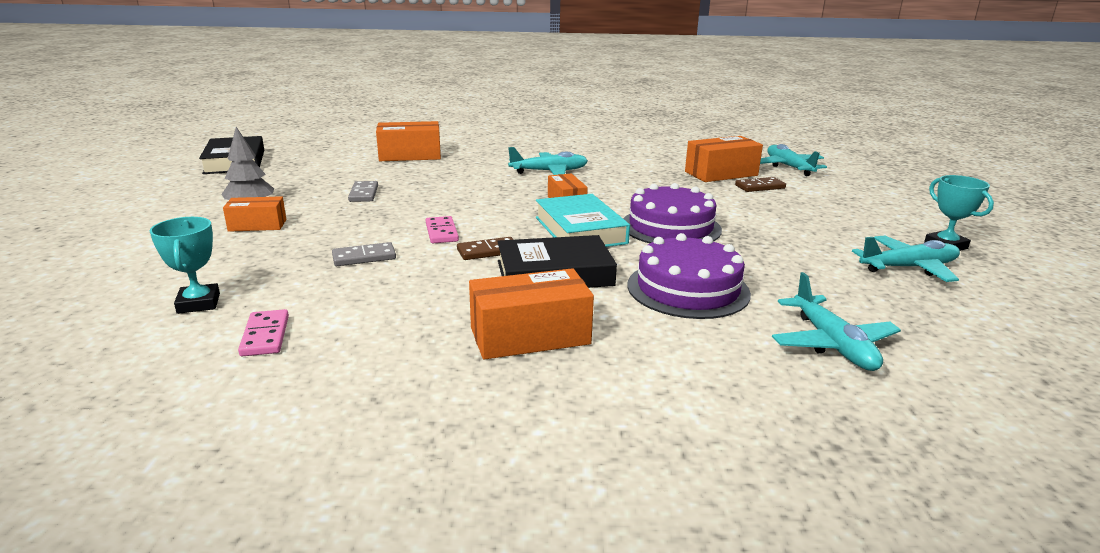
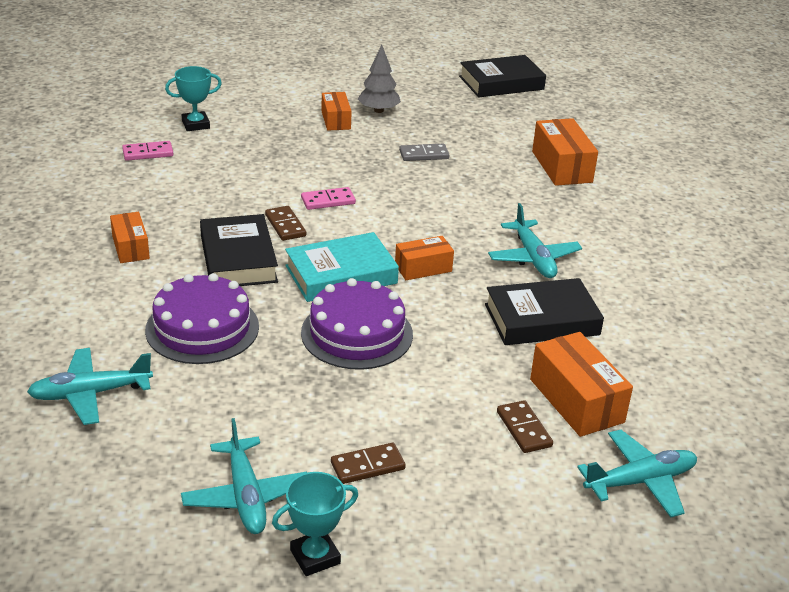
camera: 85 degrees right, 10 degrees up
grey domino [332,242,396,266] -> none
orange box [469,268,594,360] -> orange box [110,212,150,263], size x0.63
none -> brown domino [331,443,406,484]
none -> black book [485,278,604,345]

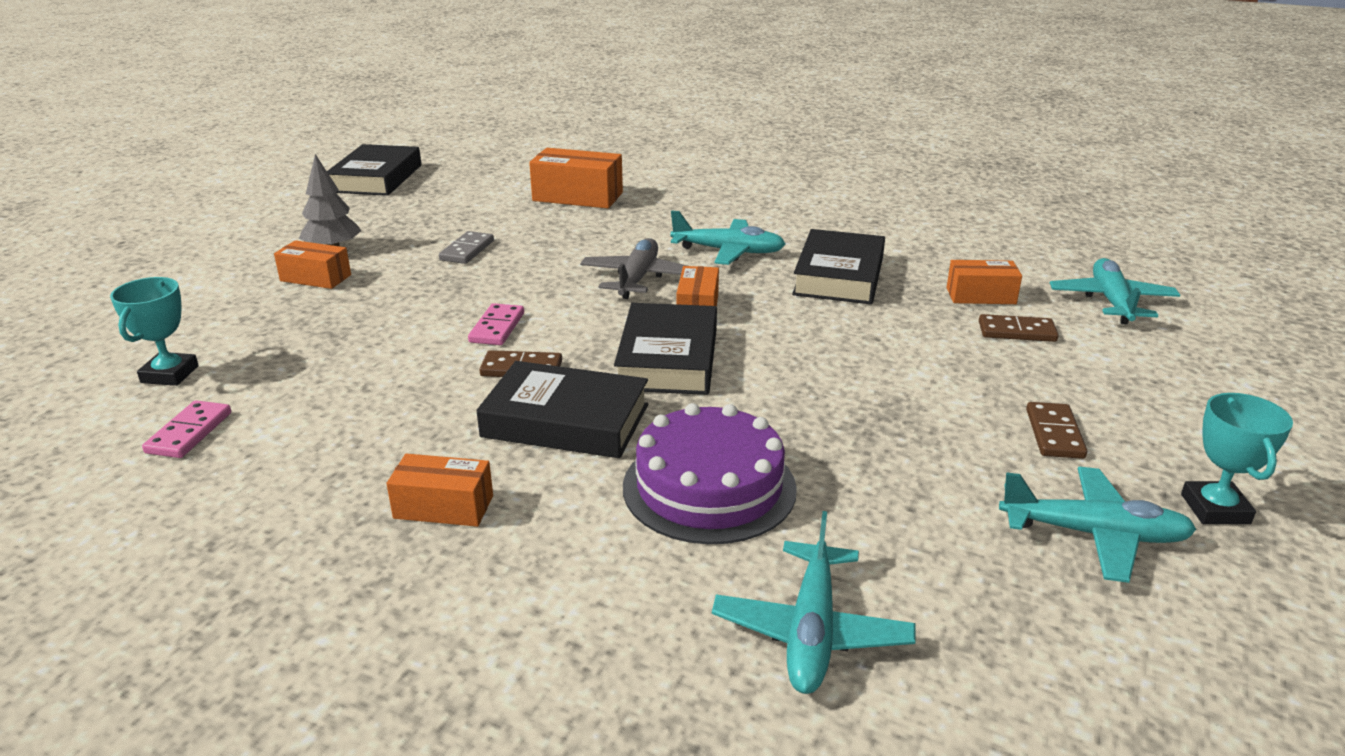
camera: 60 degrees left, 5 degrees down
turquoise book [285,232,399,302] -> black book [614,303,717,395]
purple cake [301,278,413,370] -> none
orange box [530,332,633,437] -> orange box [947,260,1022,304], size x0.63
none -> grey plane [580,238,687,299]

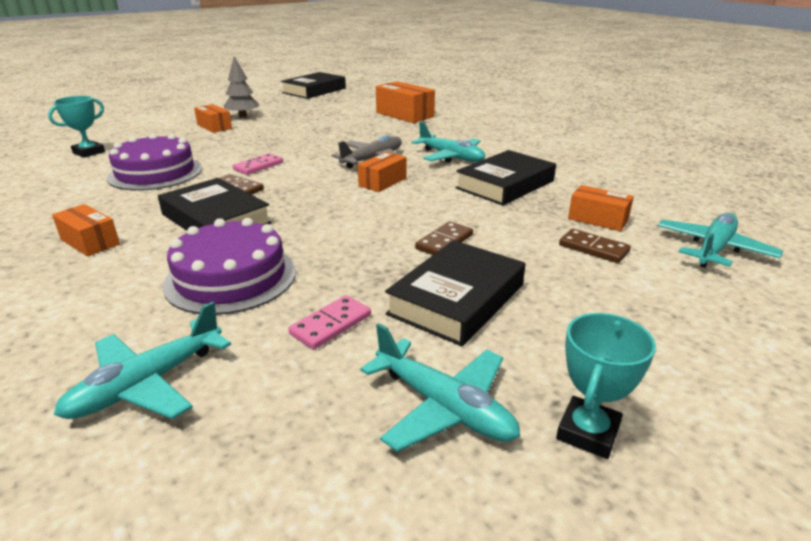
camera: 30 degrees right, 0 degrees up
pink domino [142,400,231,458] -> pink domino moved to [288,295,371,350]
grey domino [439,231,494,264] -> none
black book [614,303,717,395] -> black book moved to [385,240,525,346]
brown domino [1026,402,1087,459] -> brown domino moved to [415,221,473,255]
none -> purple cake [107,133,202,190]

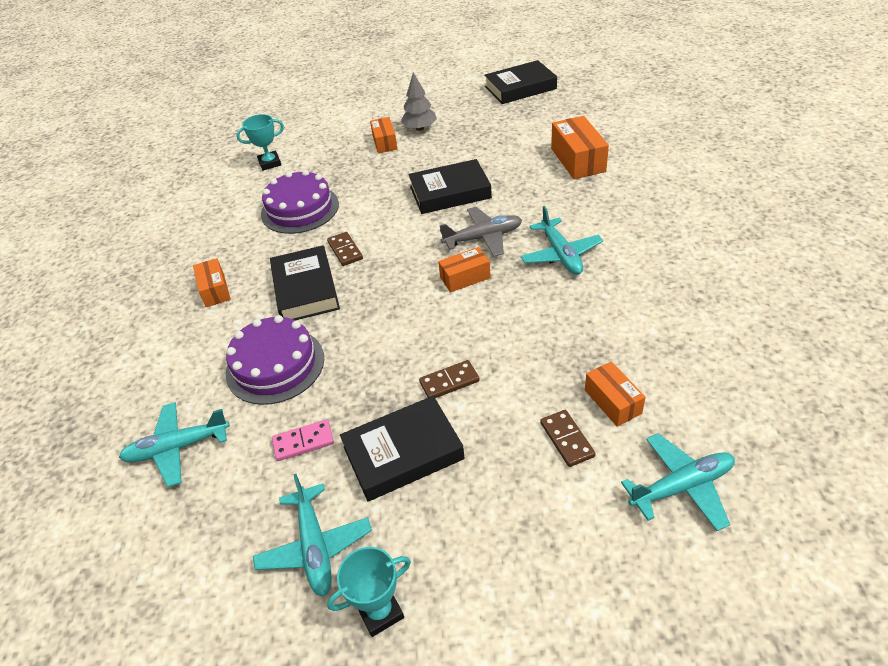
camera: 35 degrees right, 15 degrees up
pink domino [233,153,283,175] -> none
black book [455,150,556,205] -> black book moved to [408,159,492,214]

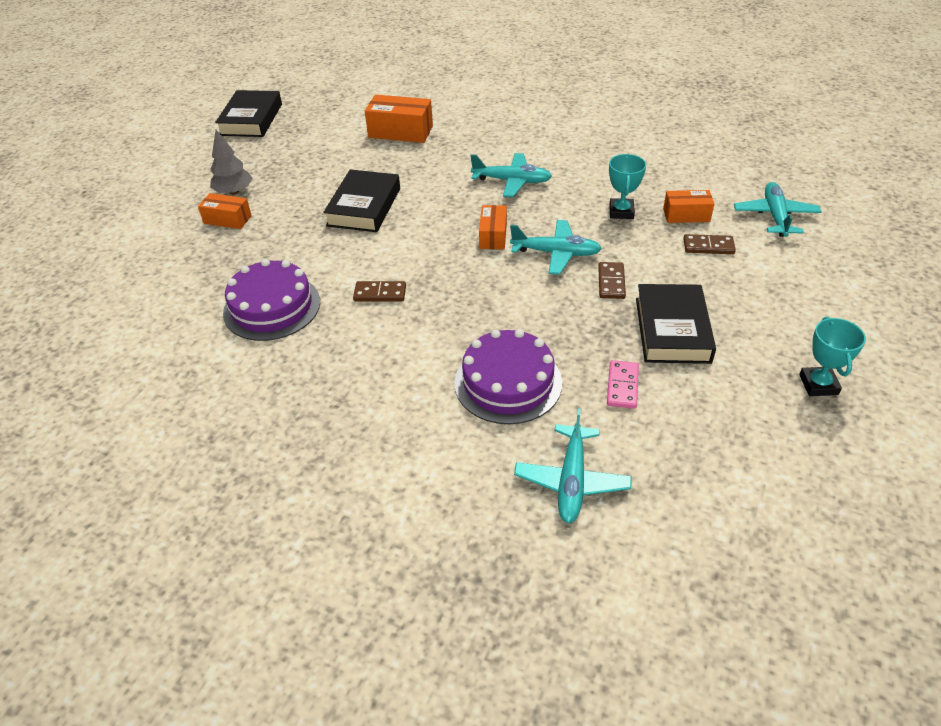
camera: 65 degrees left, 0 degrees up
orange box [193,258,231,307] -> none
turquoise trophy [236,114,284,171] -> turquoise trophy moved to [609,154,646,219]
turquoise plane [253,474,372,597] -> turquoise plane moved to [510,220,602,275]
black book [270,245,340,320] -> none
grey plane [440,207,522,257] -> none

